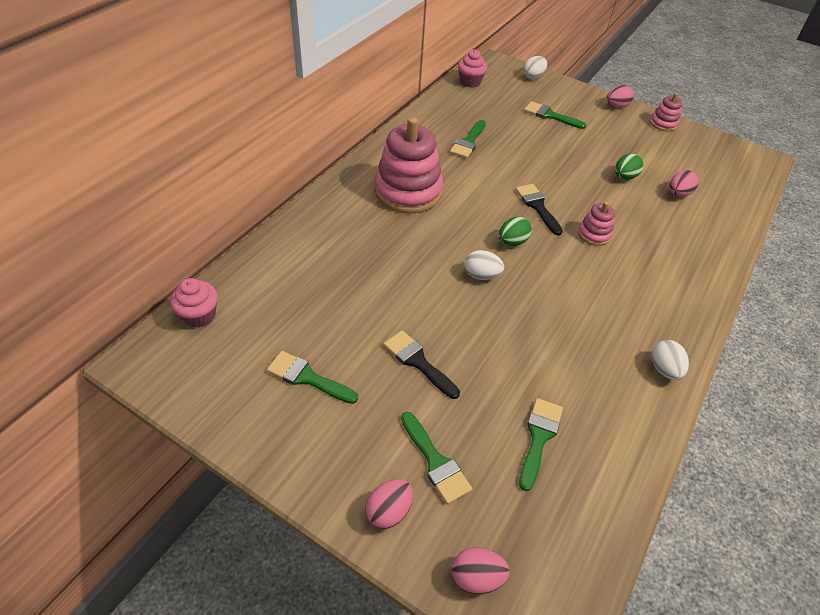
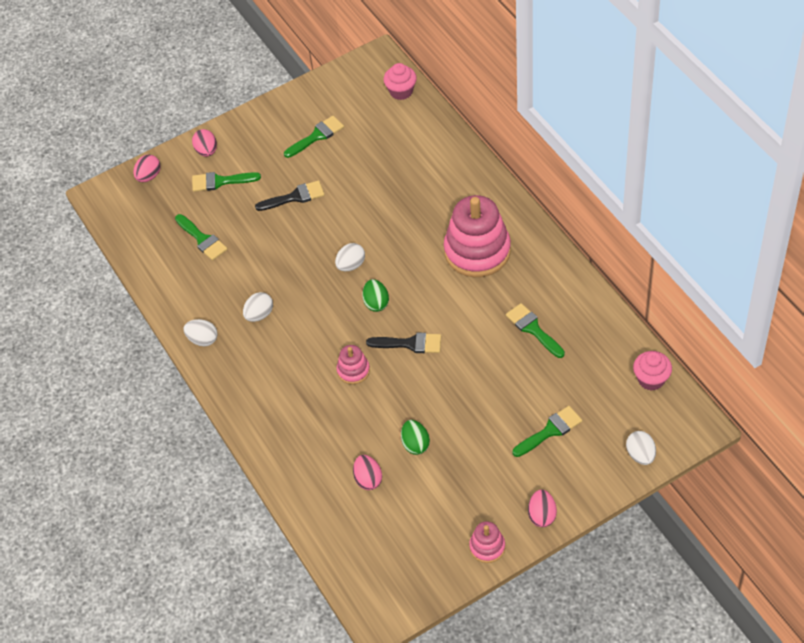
camera: 125 degrees right, 5 degrees up
none -> white egg [243,292,273,322]

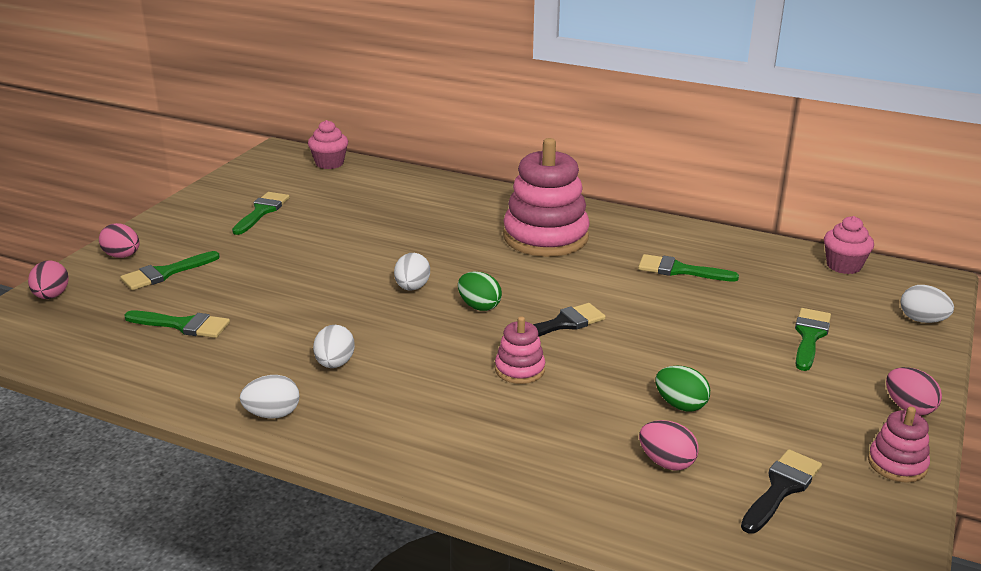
camera: 40 degrees left, 25 degrees down
black brush [255,180,325,211] -> black brush moved to [741,449,822,534]

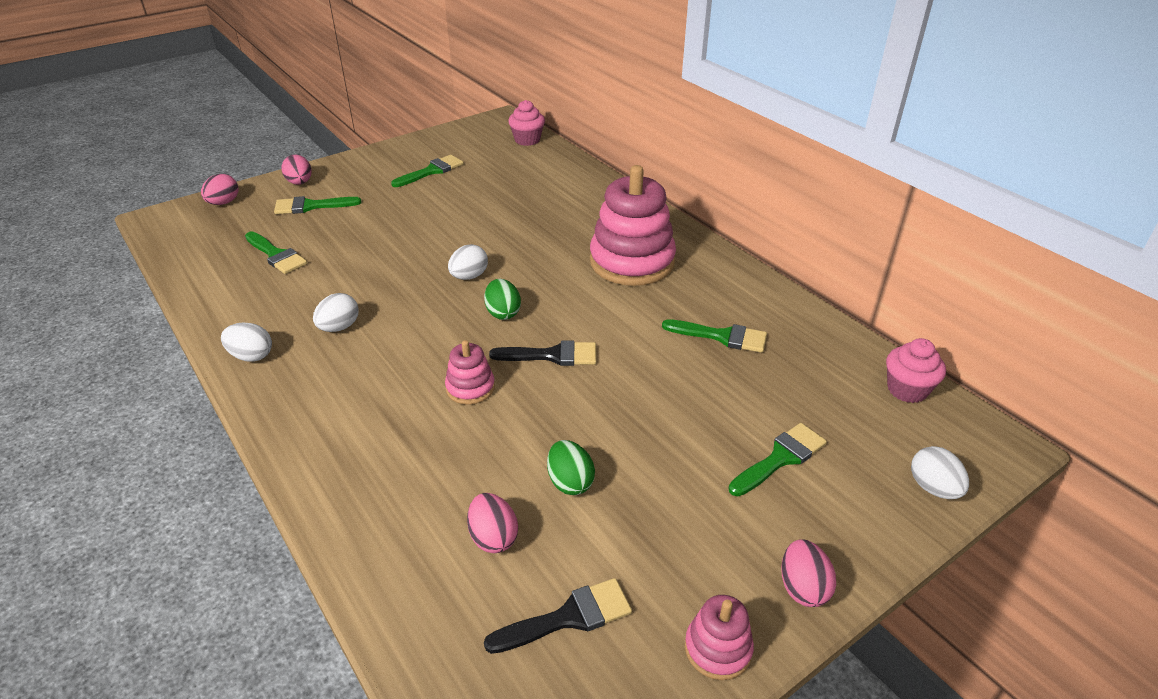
camera: 30 degrees right, 10 degrees up
green brush [638,254,739,282] -> green brush turned 150 degrees clockwise [662,319,767,353]

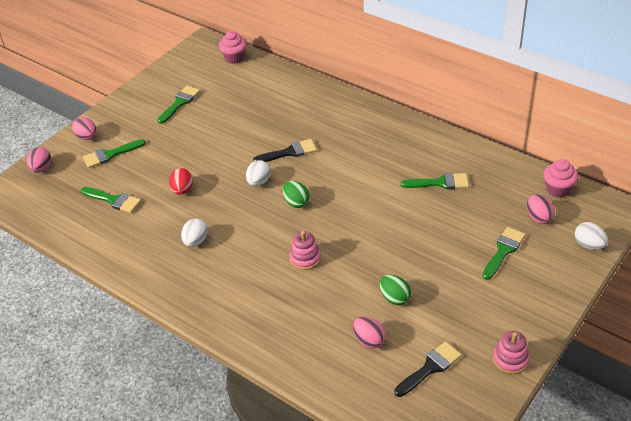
camera: 15 degrees left, 5 degrees up
white egg [221,323,272,362] -> none
black brush [489,341,597,366] -> black brush moved to [253,139,317,162]
pink stacking toy [590,165,676,286] -> none
pink egg [781,539,836,607] -> pink egg moved to [527,194,555,224]
none -> red egg [169,168,193,195]

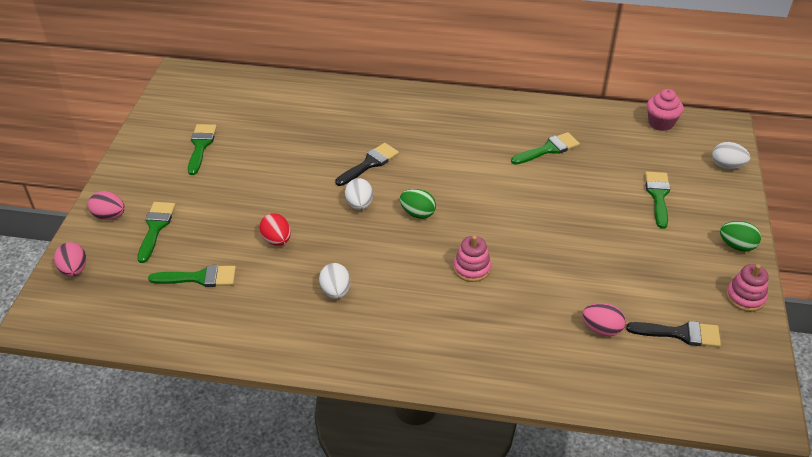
camera: 30 degrees left, 0 degrees up
green brush [83,139,146,168] -> green brush turned 150 degrees clockwise [137,202,176,263]
pink cupcake [219,30,247,64] -> none
green egg [380,275,411,305] -> green egg moved to [720,221,761,252]
black brush [394,341,461,397] -> black brush turned 75 degrees clockwise [626,321,721,347]
pink egg [527,194,555,224] -> none

